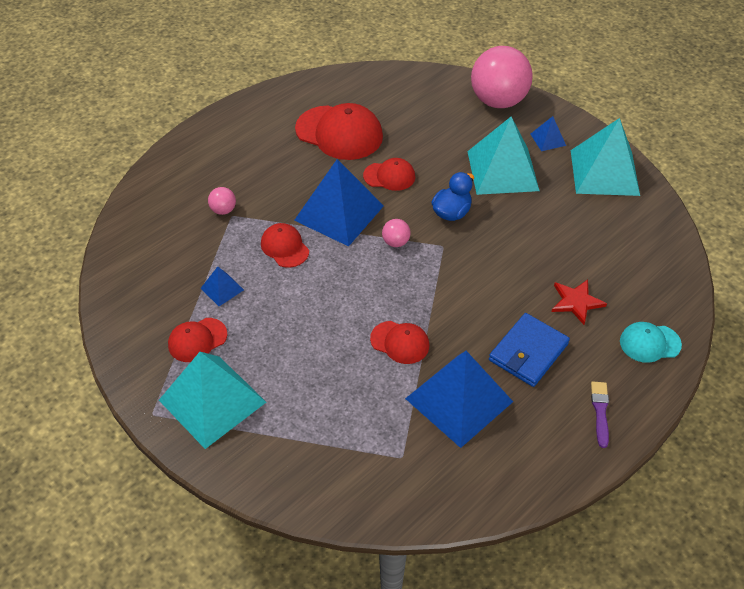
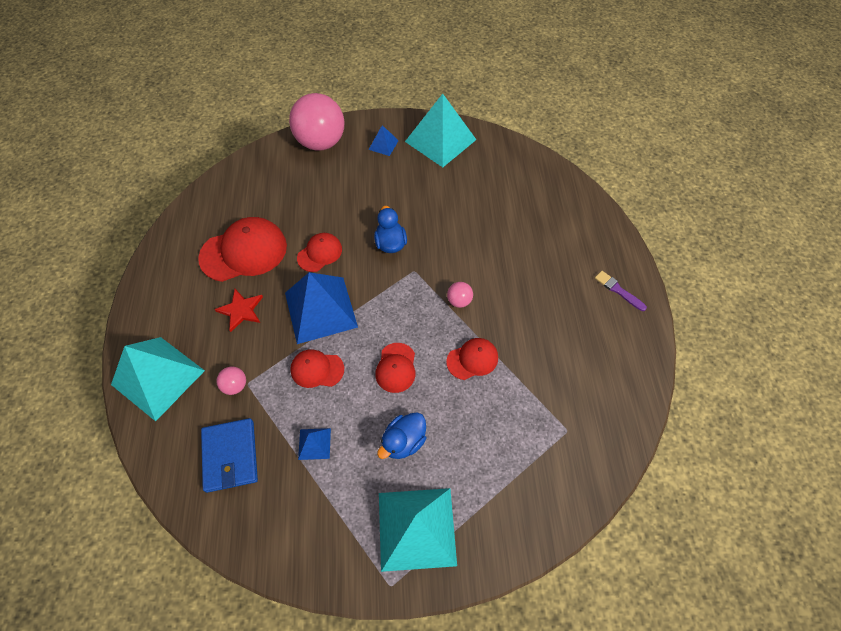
camera: 50 degrees left, 10 degrees up
red cap [168,318,227,362] -> red cap moved to [375,343,415,393]
pink ball [382,219,411,247] -> pink ball moved to [447,282,473,308]
blue pyramid [405,351,513,448] -> none
turquoise pyramid [467,117,540,195] -> turquoise pyramid moved to [111,337,205,421]
blue wallet [489,313,570,387] -> blue wallet moved to [201,418,258,493]
red star [552,280,607,325] -> red star moved to [214,289,263,332]
turquoise cap [620,322,682,363] -> none
none -> blue duck [377,412,427,459]

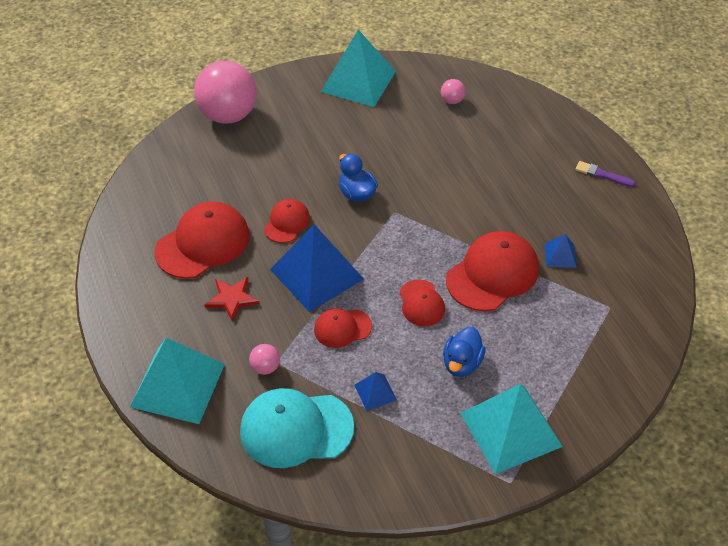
camera: 20 degrees left, 10 degrees down
blue wallet [201,418,258,493] -> turquoise cap [240,388,354,468]
blue pyramid [369,125,399,156] -> blue pyramid moved to [544,234,577,268]
red cap [446,338,498,380] -> red cap [446,231,539,311], size x1.81
pink ball [447,282,473,308] -> pink ball moved to [441,79,466,104]

